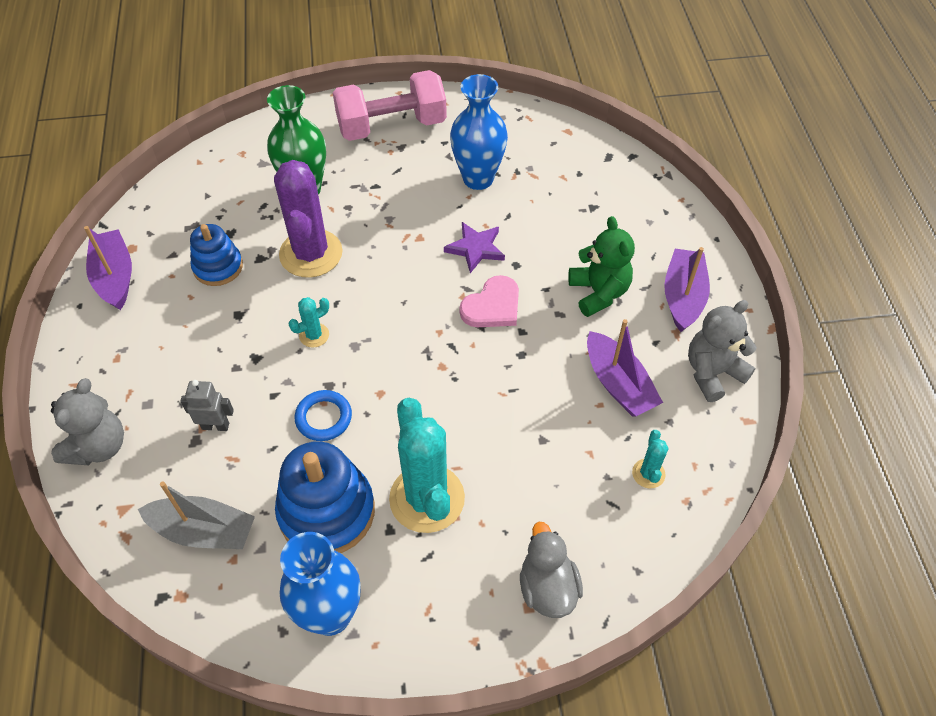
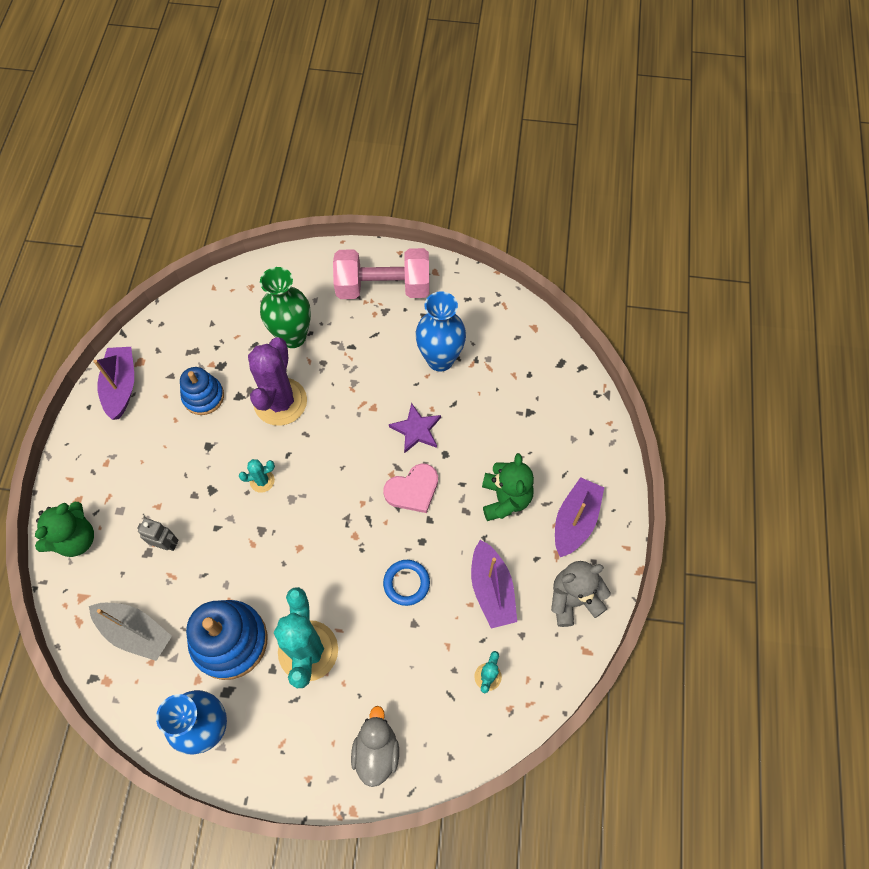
camera: 15 degrees right, 10 degrees up
grey teddy bear [51,378,124,465] -> green teddy bear [35,502,94,557]
blue ring [294,390,352,441] -> blue ring moved to [383,560,430,606]

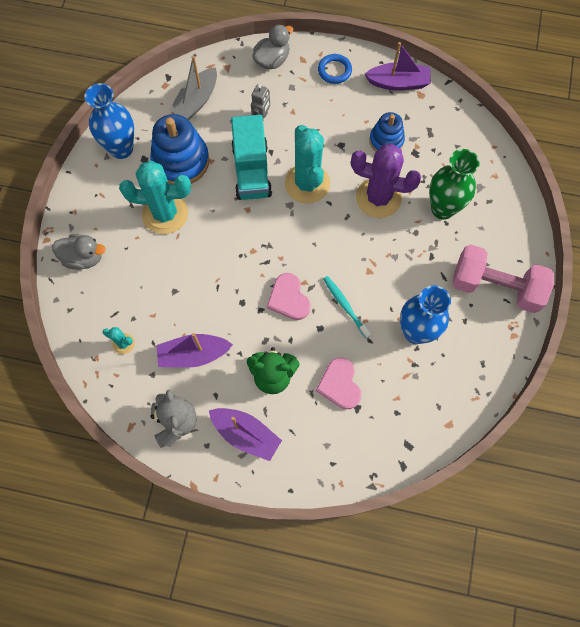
camera: 95 degrees right, 5 degrees up
green teddy bear [35,502,94,557] -> grey duck [253,24,293,69]
turquoise cactus [239,459,275,493] -> turquoise cactus [285,125,330,203], size x2.24
pink dumbbell [333,248,429,299] -> pink dumbbell turned 75 degrees counterclockwise [452,244,554,313]
blue ring [383,560,430,606] -> blue ring moved to [318,54,352,84]
purple star [389,403,441,454] -> turquoise toothbrush [323,276,371,339]
none -> turquoise truck [231,115,272,200]
none -> pink heart [316,357,361,409]

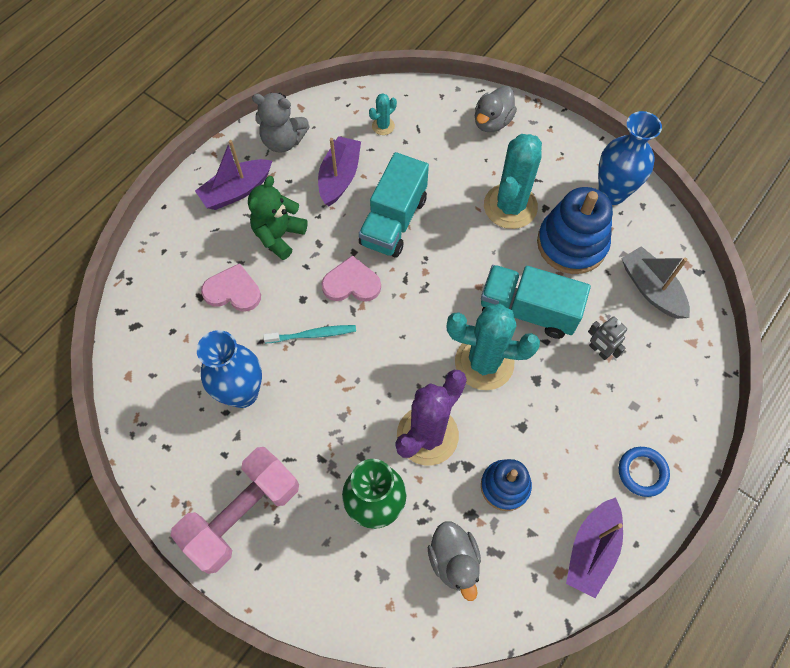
camera: 115 degrees right, 5 degrees down
grey duck [253,24,293,69] -> grey duck moved to [428,522,481,601]
none -> turquoise truck [359,152,429,257]

